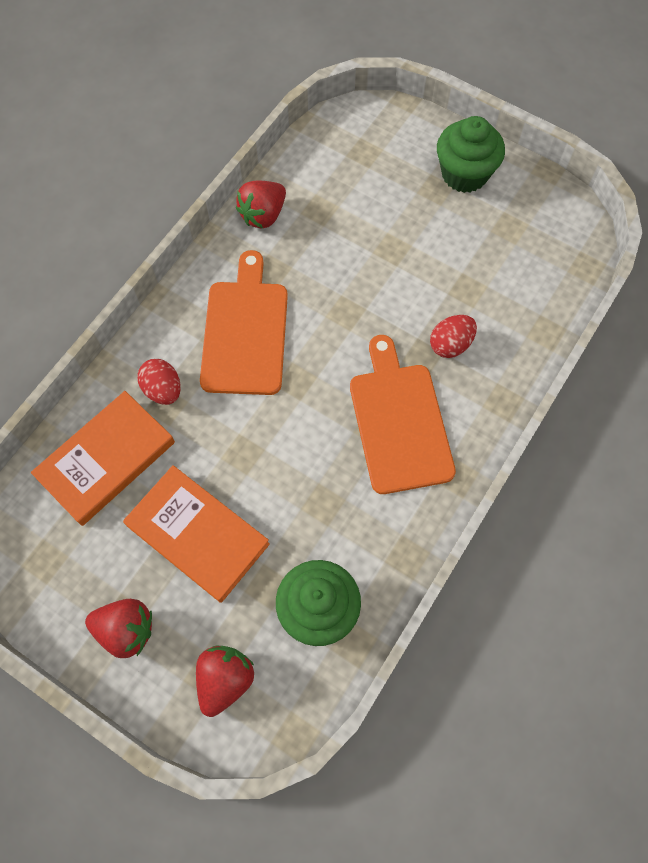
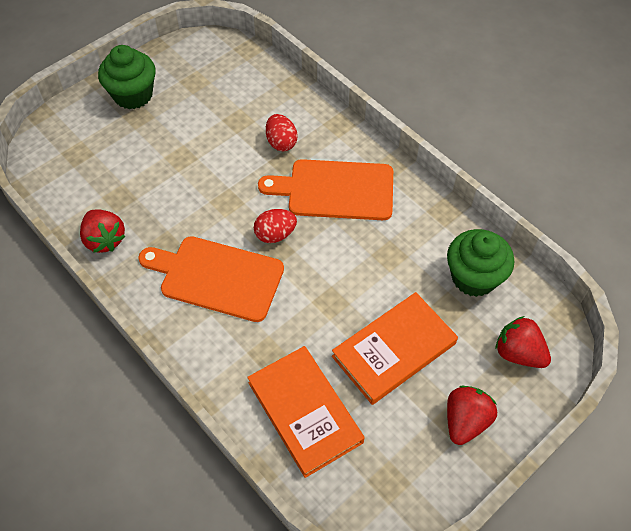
camera: 75 degrees left, 10 degrees down
red egg [138,359,181,405] -> red egg moved to [254,209,297,243]

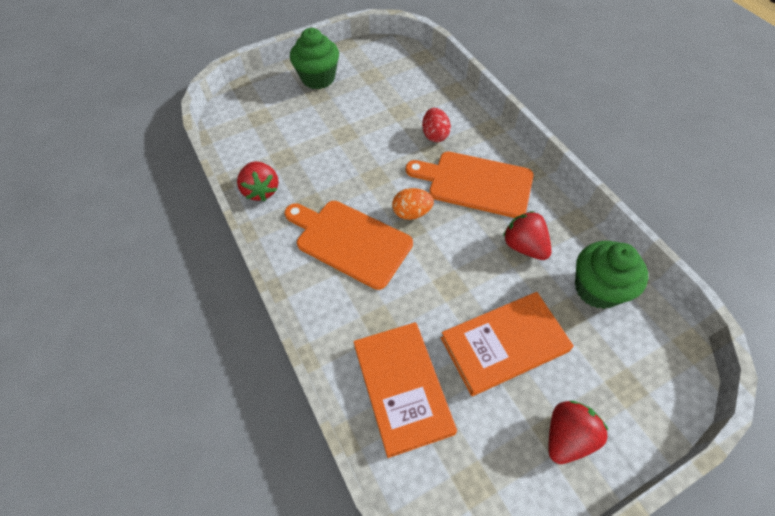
camera: 15 degrees right, 0 degrees up
red egg [254,209,297,243] -> orange egg [392,188,434,220]
red strawberry [496,316,551,368] -> red strawberry moved to [503,211,552,260]

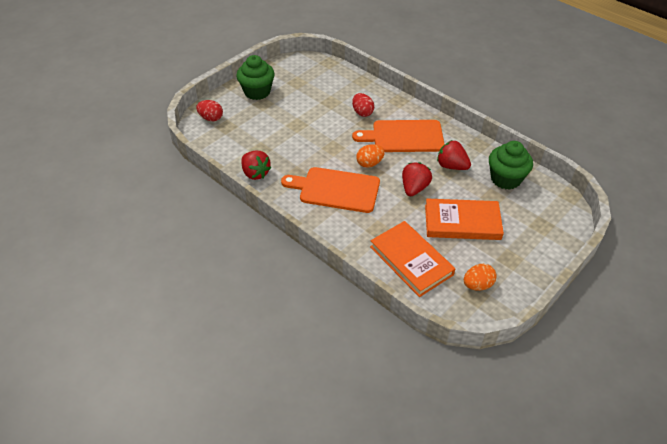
camera: 20 degrees left, 10 degrees down
orange book [441,292,574,396] -> orange book turned 45 degrees clockwise [425,198,504,240]
red strawberry [548,401,609,464] -> red strawberry moved to [402,162,432,196]
none -> red egg [196,100,223,121]
none -> orange egg [464,264,497,291]

